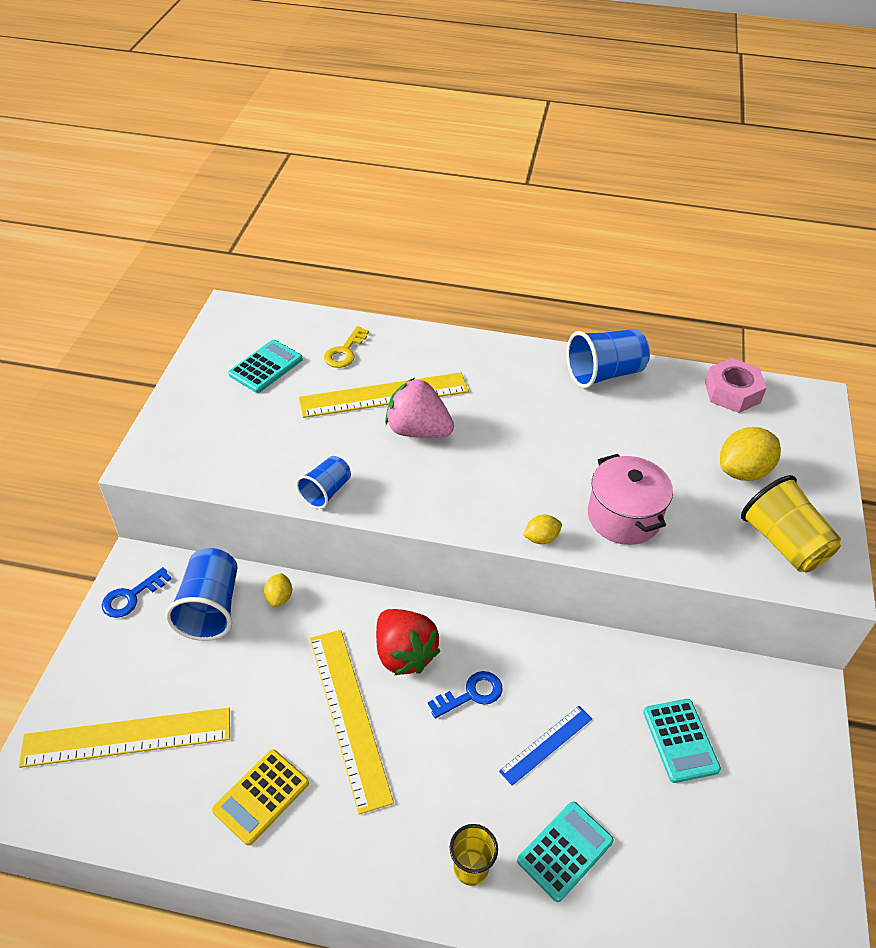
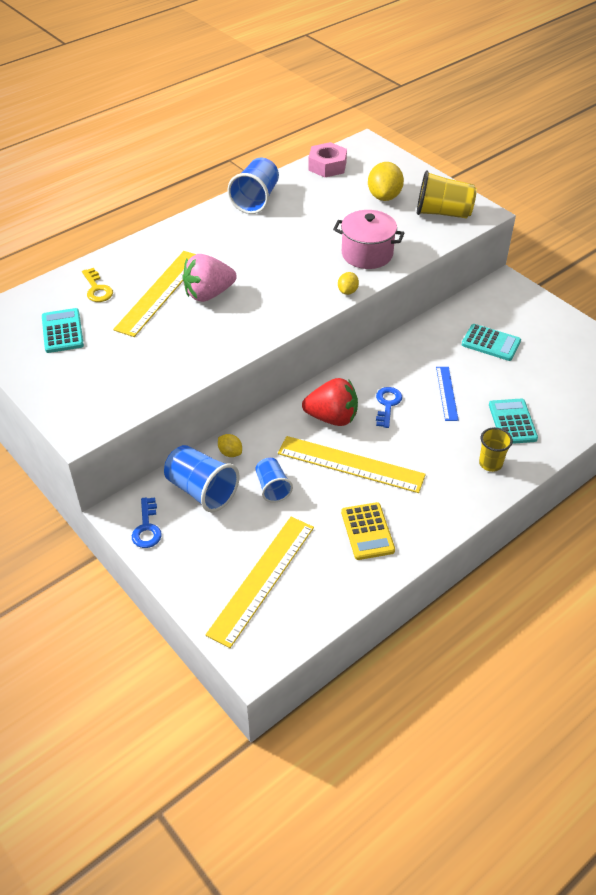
camera: 50 degrees left, 0 degrees up
blue cup [296,456,351,509] -> blue cup moved to [255,458,293,503]

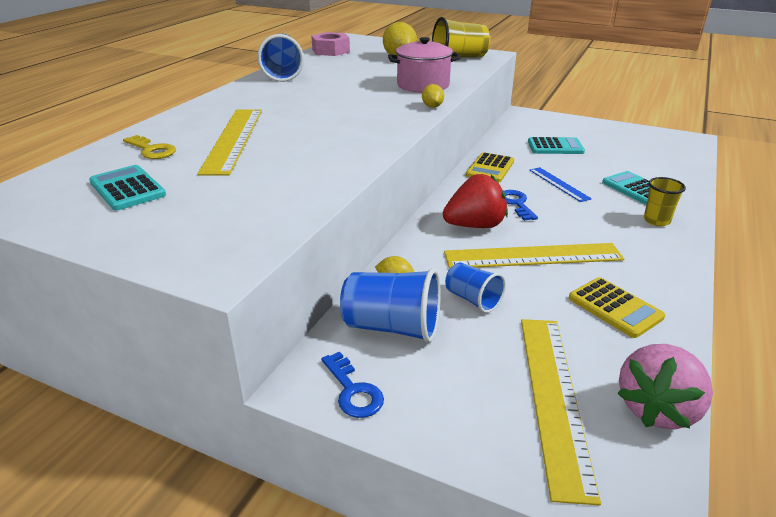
camera: 25 degrees left, 15 degrees down
pink strawberry [182,254,237,302] -> pink strawberry moved to [617,344,713,429]
none -> yellow calculator [466,152,514,182]

